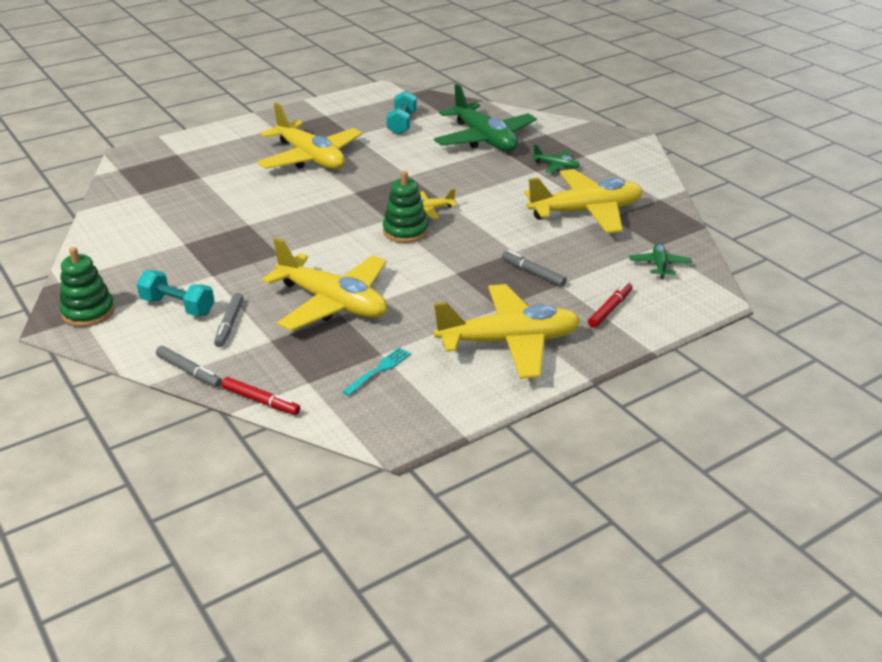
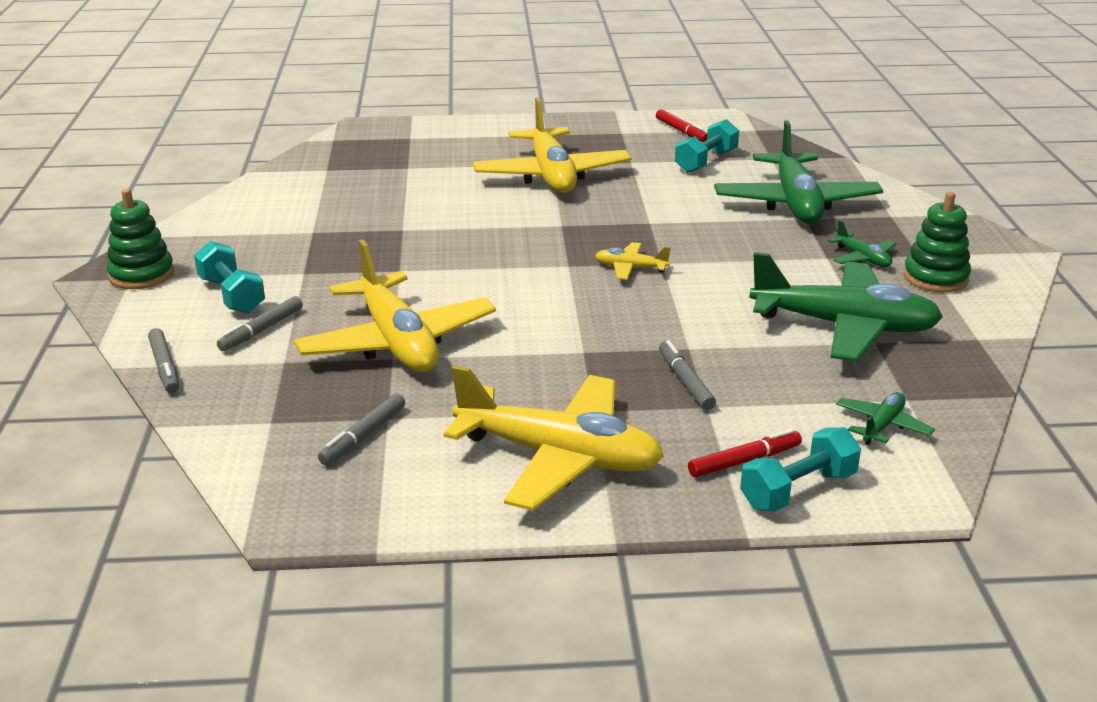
camera: 30 degrees right, 5 degrees down
red marker [222,377,300,415] -> red marker moved to [656,109,707,142]
turquoise fork [342,347,411,396] -> grey marker [318,393,405,465]
green stacking toy [383,171,428,243] -> green stacking toy moved to [903,192,971,292]
yellow plane [524,169,643,233] -> green plane [749,252,943,362]
none -> turquoise dumbbell [740,427,861,512]

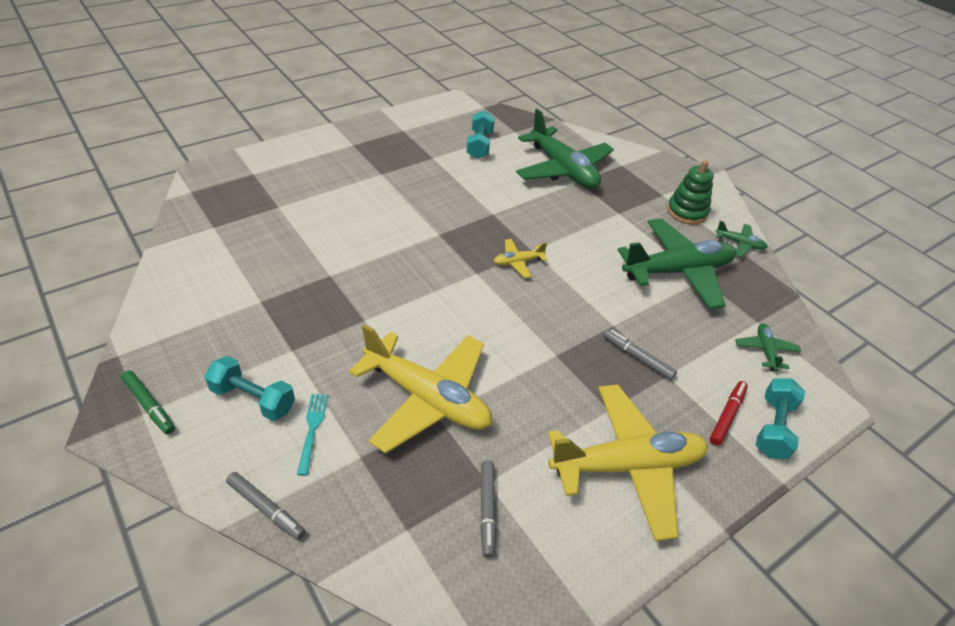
camera: 35 degrees left, 15 degrees up
green stacking toy [106,189,174,289] -> green marker [121,370,175,435]
grey marker [217,296,303,351] -> turquoise fork [297,394,328,476]
yellow plane [473,98,631,193] -> none
red marker [656,109,707,142] -> none
green plane [828,220,897,267] -> green plane moved to [715,221,768,257]

